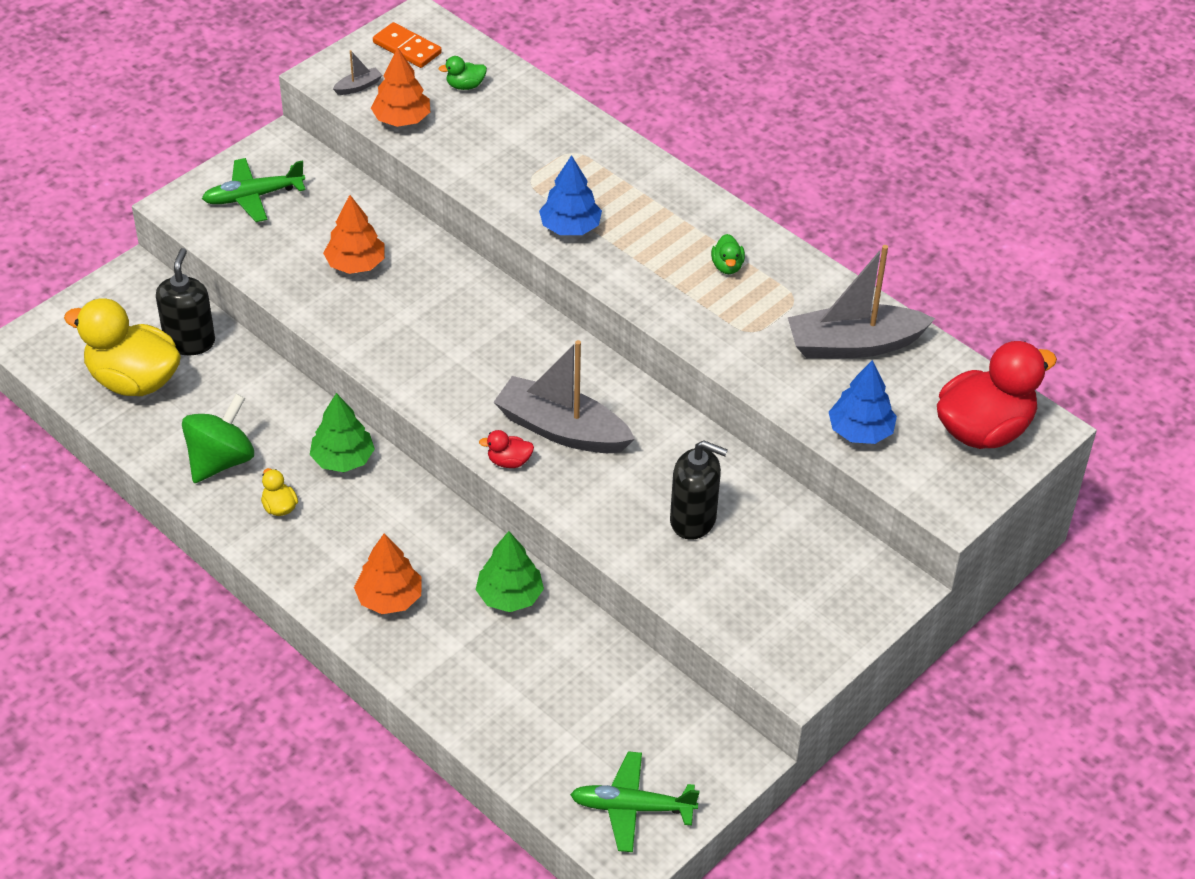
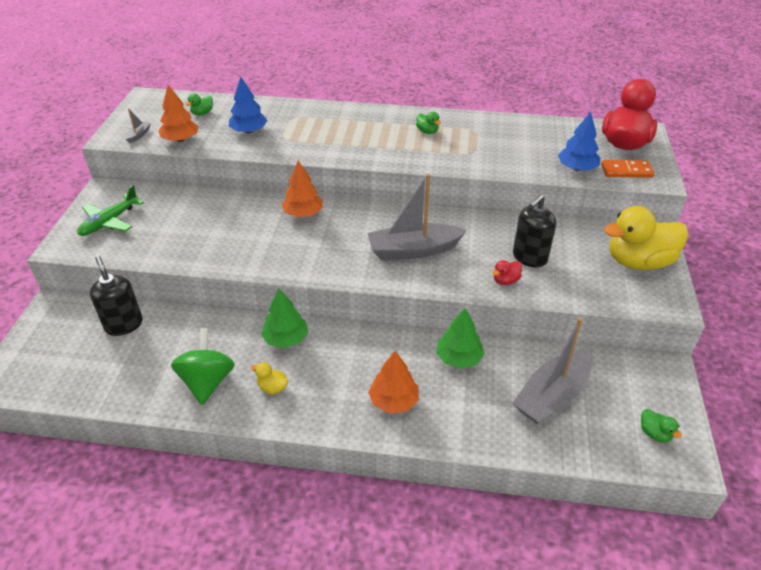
camera: 35 degrees left, 5 degrees down
yellow duck [64,298,181,396] -> yellow duck moved to [604,206,689,270]
orange tree [323,195,385,274] -> orange tree moved to [281,161,323,217]
orange domino [373,22,442,68] -> orange domino moved to [601,160,654,178]
red duck [479,430,534,468] -> red duck moved to [492,260,522,285]
blue tree [539,155,602,235] -> blue tree moved to [229,77,268,134]
green plane [570,751,699,852] -> green duck [641,409,682,443]
black soap dispenser [670,441,728,540] -> black soap dispenser turned 150 degrees clockwise [513,194,556,268]
grey boat [788,245,935,358] -> grey boat moved to [513,318,593,424]

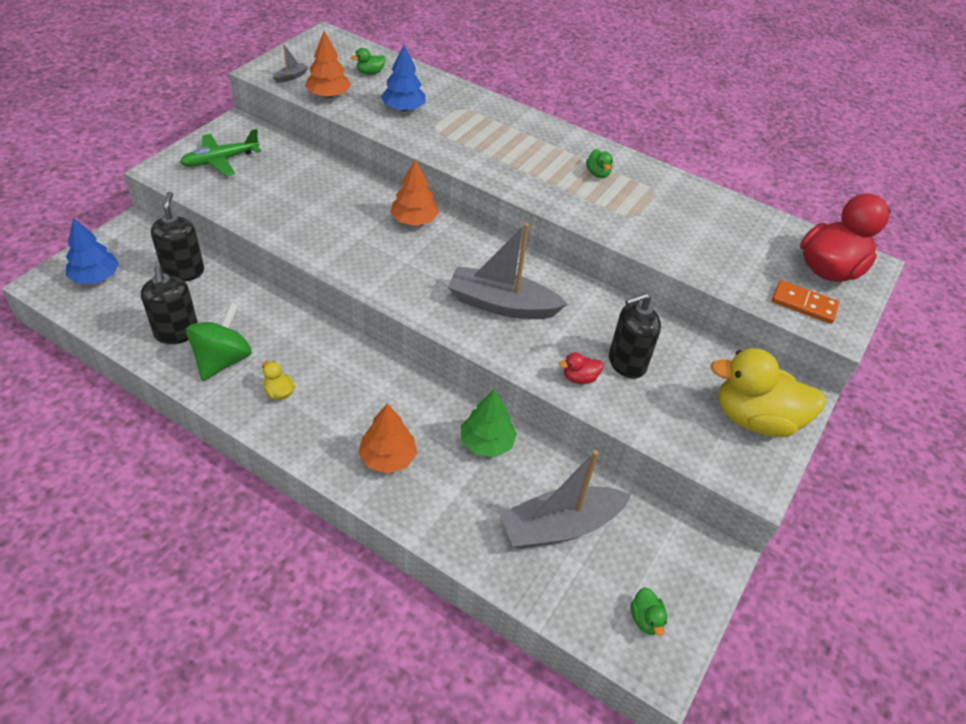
camera: 20 degrees right, 5 degrees up
green tree [261,289,308,348] -> none
blue tree [558,112,601,171] -> blue tree moved to [66,218,119,284]
none -> black soap dispenser [141,266,198,344]

